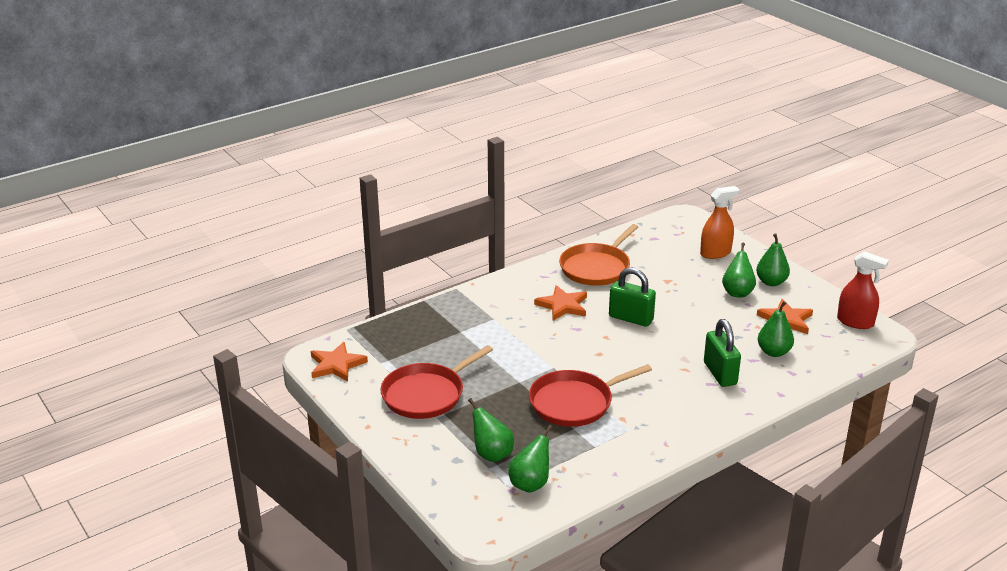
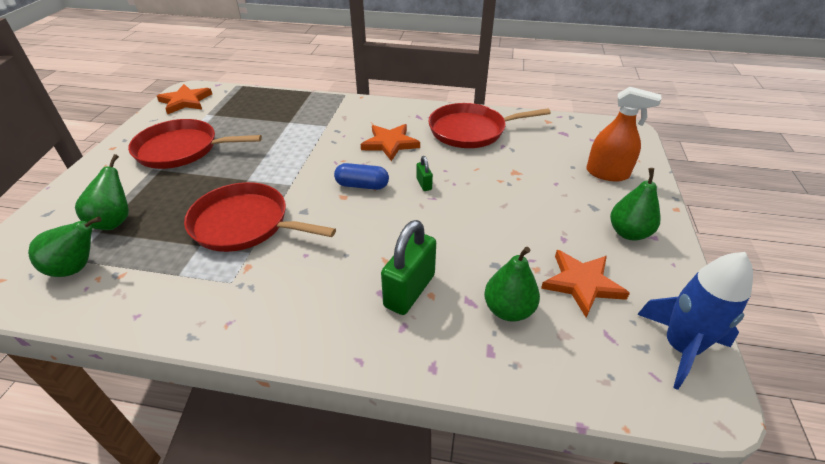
camera: 45 degrees right, 10 degrees up
orange pan [559,224,638,286] -> red pan [428,103,551,148]
green padlock [609,267,656,327] -> green padlock [416,156,433,191], size x0.47
green pear [722,243,756,298] -> none
red spray bottle [837,251,889,329] -> blue rocket [637,252,753,390]
none -> blue capsule [334,163,389,190]

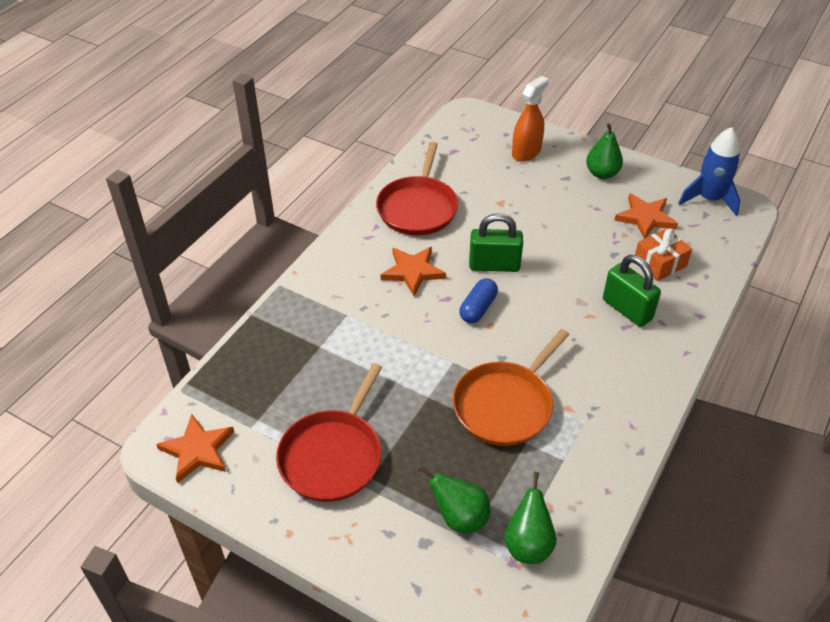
camera: 70 degrees left, 5 degrees up
red pan [184,182,336,252] -> orange pan [453,329,569,446]
green padlock [416,156,433,191] -> green padlock [469,213,523,272], size x2.14
green pear [484,247,540,322] -> orange gift [635,228,692,281]

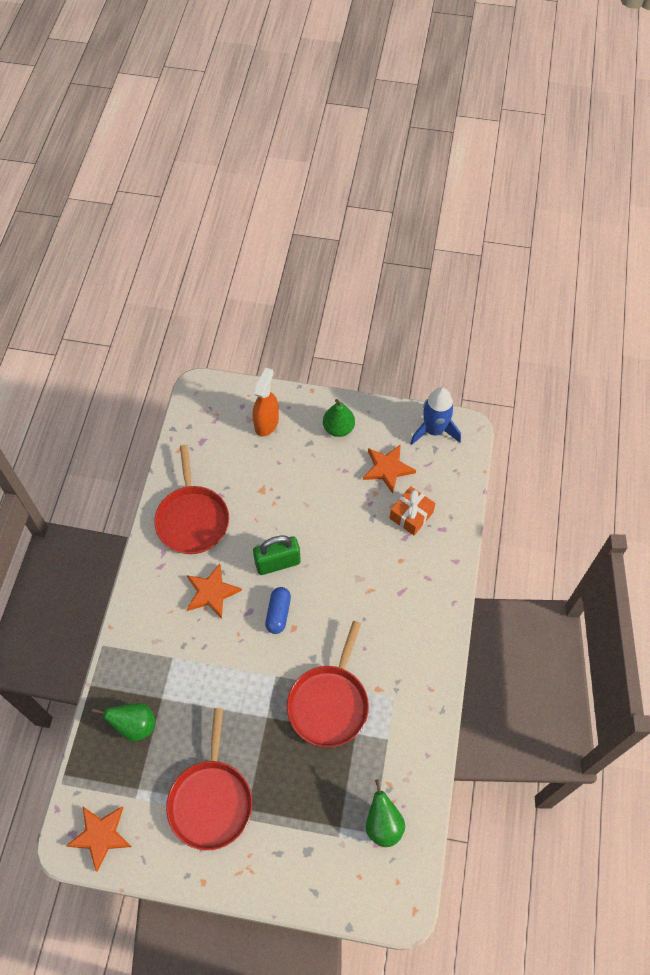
camera: 20 degrees left, 15 degrees up
green pear [419,466,491,533] -> green pear moved to [92,703,155,742]
orange pan [453,329,569,446] -> red pan [287,621,369,747]
green padlock [603,255,661,327] -> none

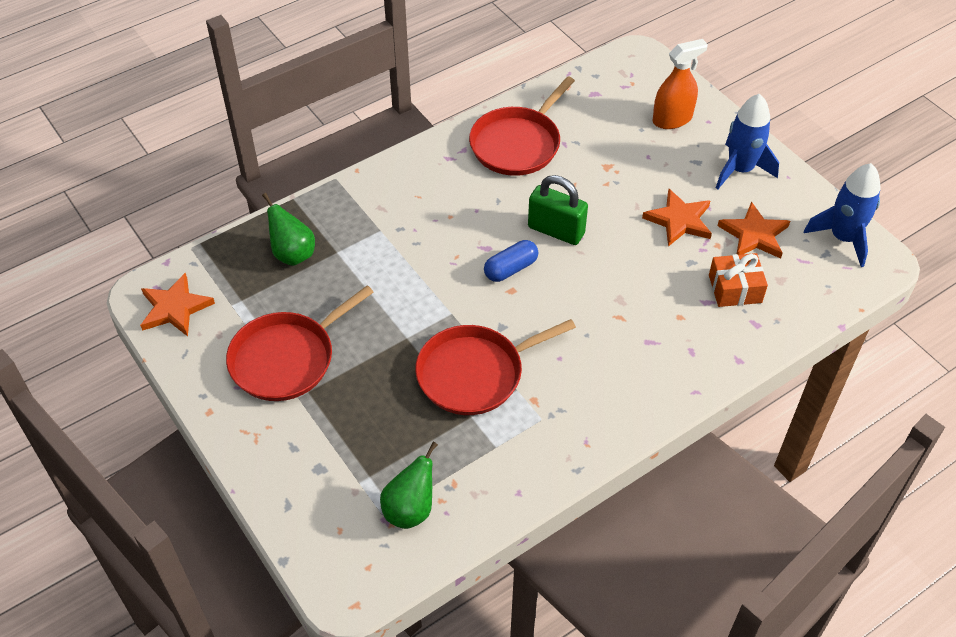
camera: 45 degrees right, 10 degrees down
orange star [187,564,242,619] -> orange star moved to [642,189,712,247]
green pear [323,399,355,437] -> blue rocket [716,94,779,189]

